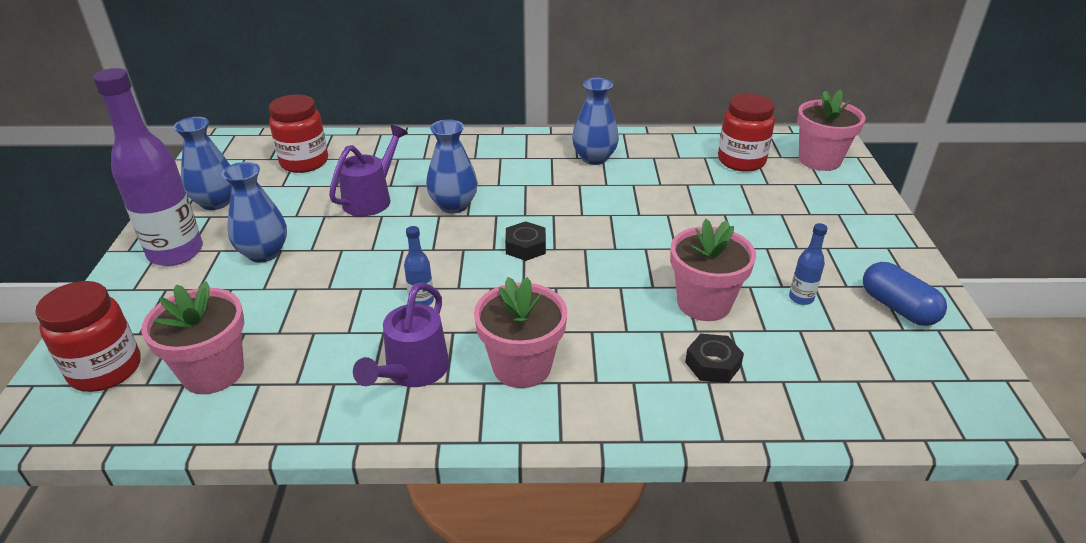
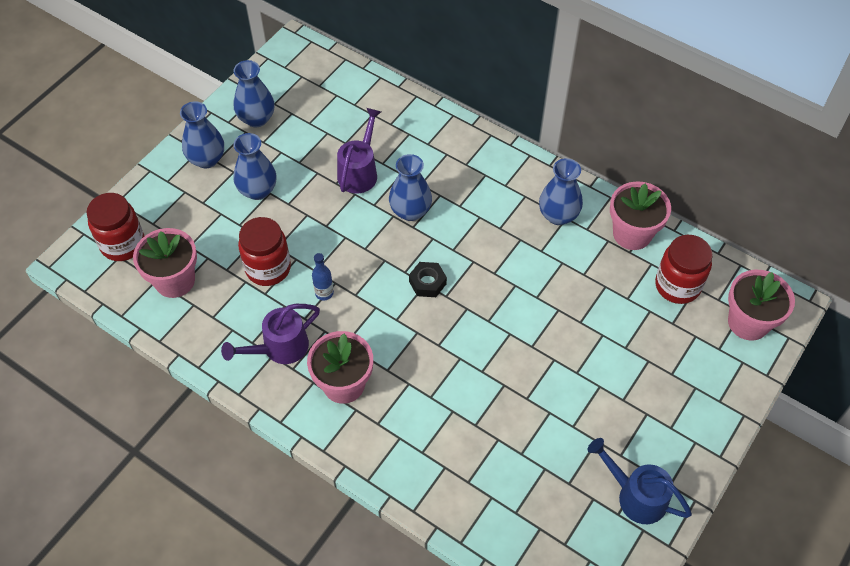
camera: 35 degrees right, 20 degrees up
purple bottle [93,68,203,266] -> blue vase [180,101,224,169]
red jar [269,94,328,173] -> red jar moved to [238,217,291,286]
purple watering can [329,125,408,216] -> purple watering can turned 45 degrees counterclockwise [337,108,381,193]
pink flower pot [670,219,756,321] -> pink flower pot moved to [610,181,671,250]
black nut [685,334,744,383] -> none
blue bottle [789,223,828,305] -> none
blue capsule [863,262,947,326] -> blue watering can [587,438,692,524]

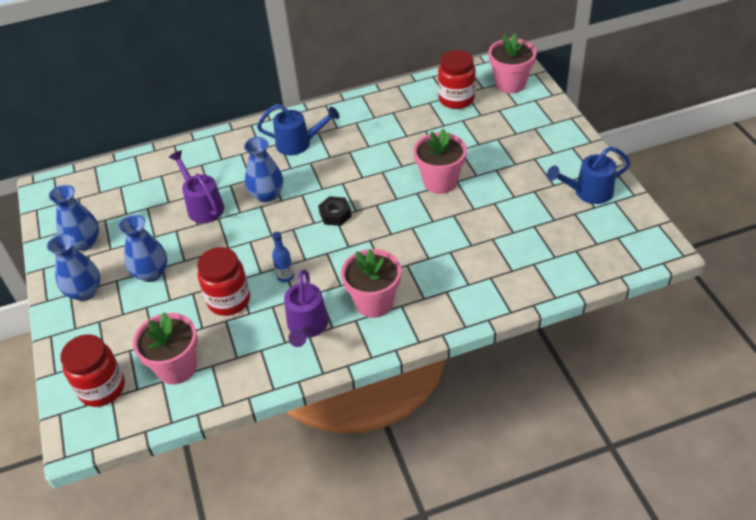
camera: 50 degrees left, 10 degrees down
blue vase [539,159,583,225] -> none
pink flower pot [610,181,671,250] -> pink flower pot moved to [414,129,467,194]
none -> blue watering can [257,104,339,155]

